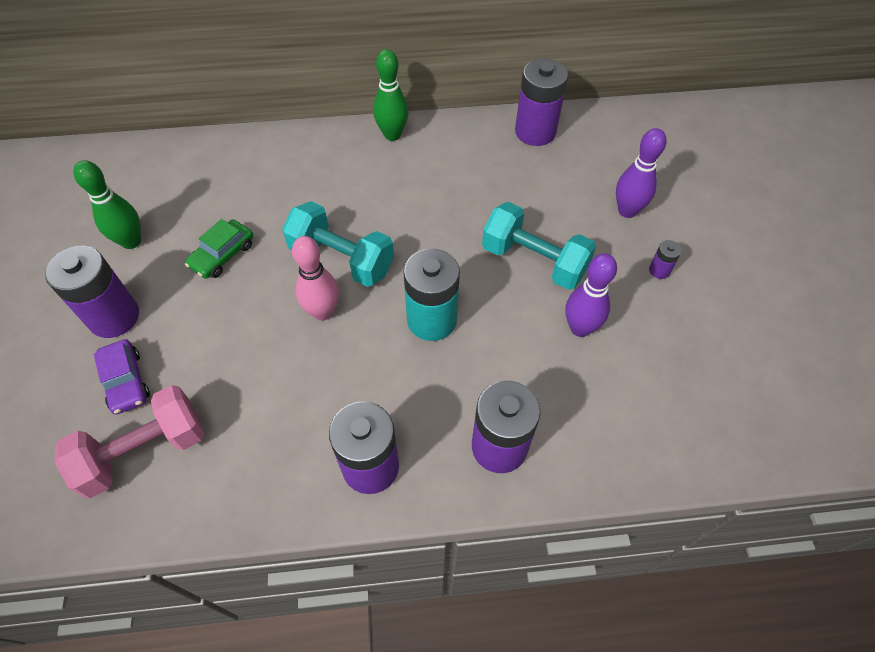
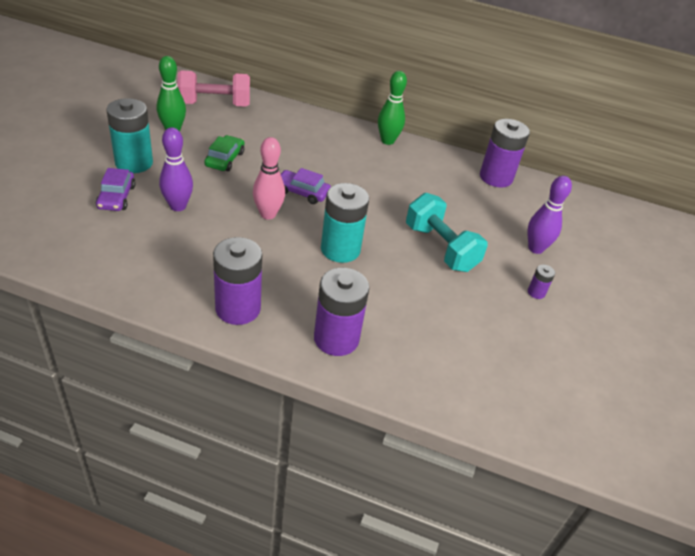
camera: 20 degrees right, 15 degrees down
purple battery [45,246,139,338] -> turquoise battery [106,98,153,173]
pink dumbbell [55,385,204,498] -> pink dumbbell moved to [177,70,250,107]
green car [185,219,253,279] -> green car turned 135 degrees clockwise [204,135,244,171]
turquoise dumbbell [282,201,394,287] -> purple car [281,168,331,204]
purple bowling pin [566,253,617,337] -> purple bowling pin moved to [159,127,193,211]

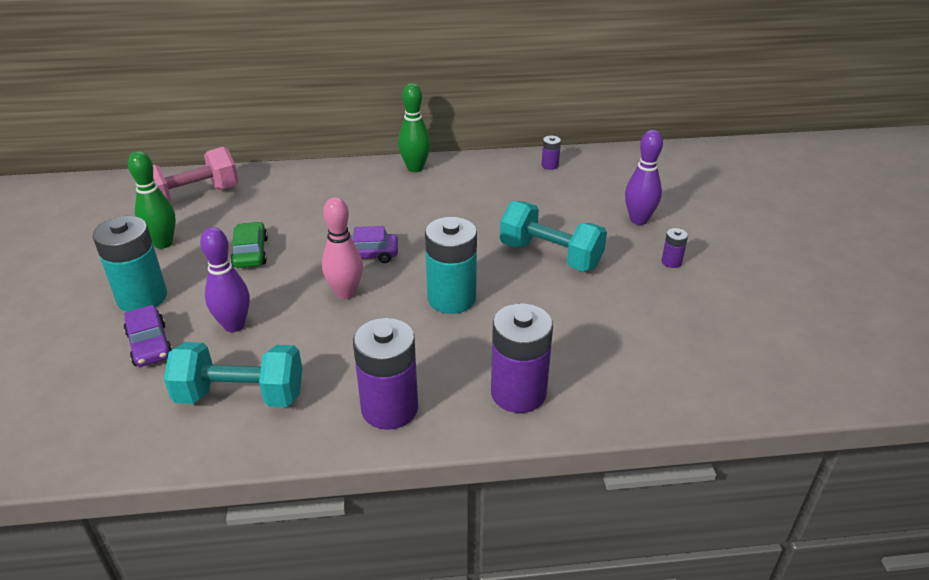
camera: 20 degrees left, 5 degrees down
purple battery [480,119,530,188] -> purple battery [542,136,561,170], size x0.44
none -> turquoise dumbbell [164,342,302,407]

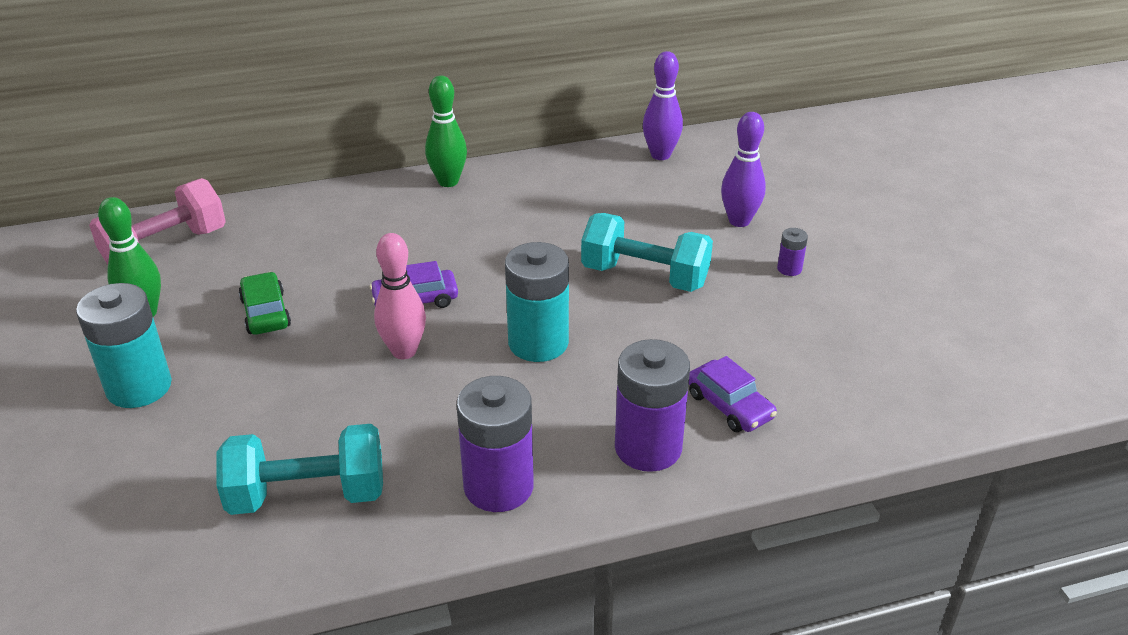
camera: 10 degrees left, 0 degrees up
purple car [124,305,173,367] -> purple car moved to [689,356,777,432]
purple bowling pin [200,227,250,332] -> purple bowling pin moved to [643,51,683,160]
purple battery [542,136,561,170] -> none

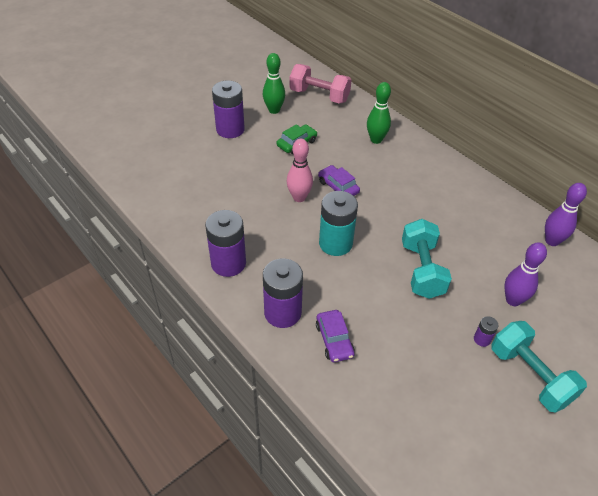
camera: 65 degrees right, 10 degrees up
turquoise battery [76,283,172,408] -> purple battery [212,81,245,138]
turquoise dumbbell [217,424,383,515] -> turquoise dumbbell moved to [491,321,587,413]
green bowling pin [425,76,467,187] -> green bowling pin moved to [367,82,391,144]
purple car [689,356,777,432] -> purple car turned 45 degrees counterclockwise [316,310,355,362]

